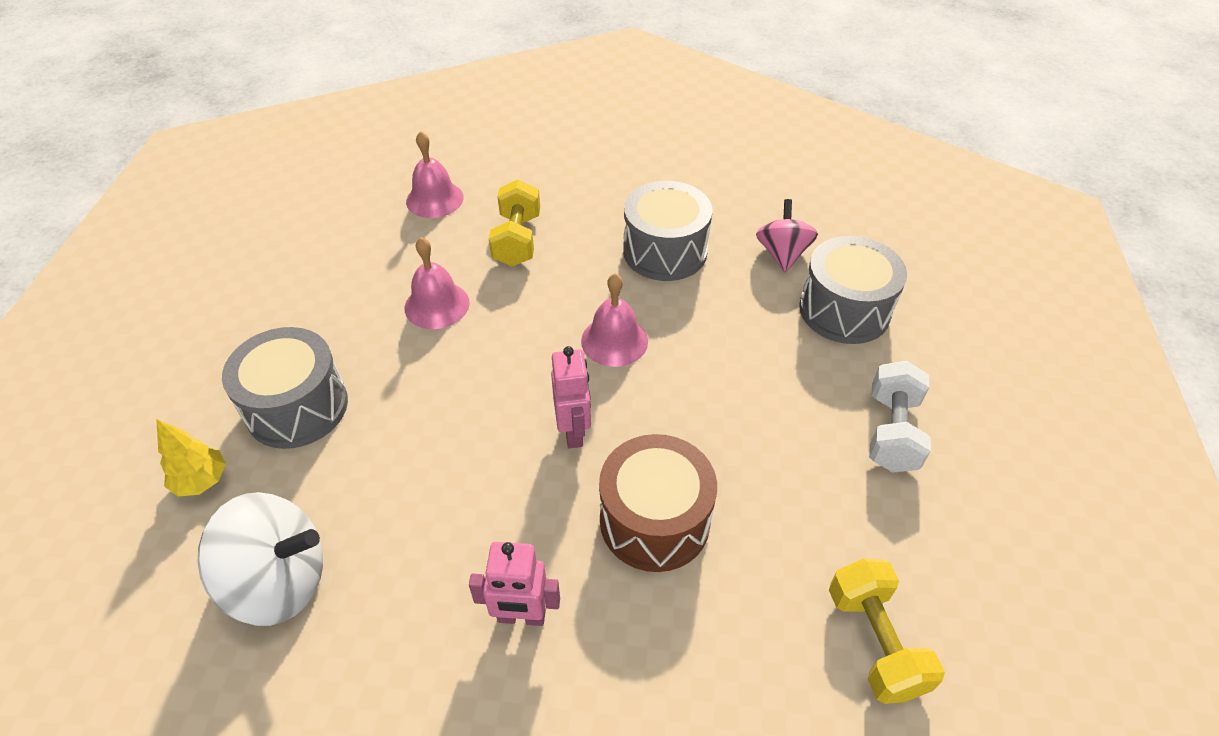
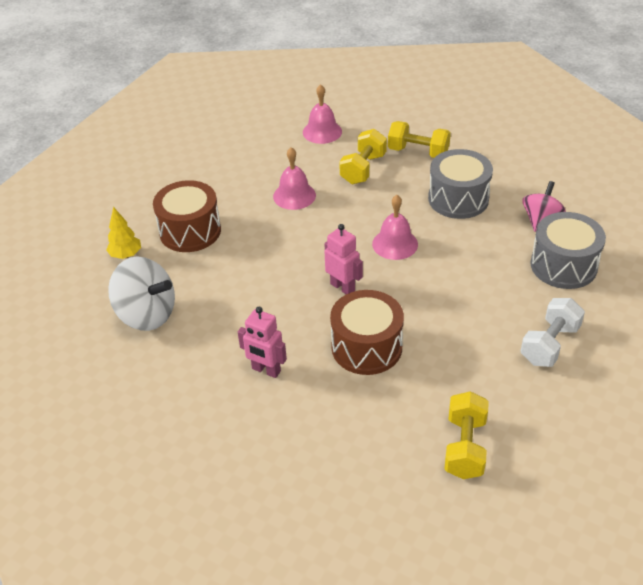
camera: 25 degrees right, 5 degrees down
grey drum [222,327,348,449] -> brown drum [153,180,221,252]
pink robot [551,346,591,448] -> pink robot turned 60 degrees counterclockwise [324,224,363,294]
none -> yellow dumbbell [388,121,451,158]

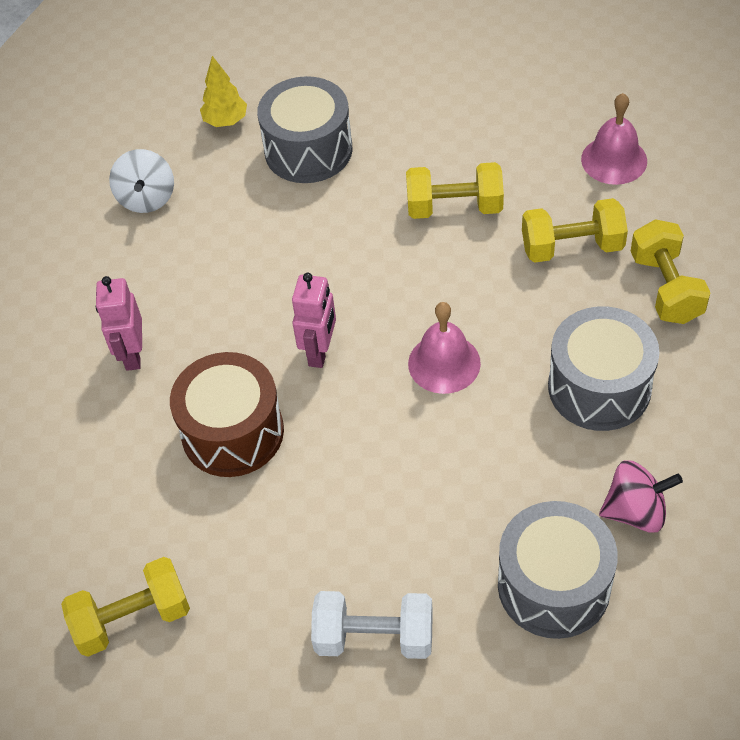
camera: 60 degrees right, 10 degrees up
white spinning top [108,257,175,331] -> white spinning top [109,149,174,213], size x0.64
brown drum [153,180,221,252] -> grey drum [257,76,353,183]
pink bell [273,147,316,210] -> yellow dumbbell [406,162,504,219]

